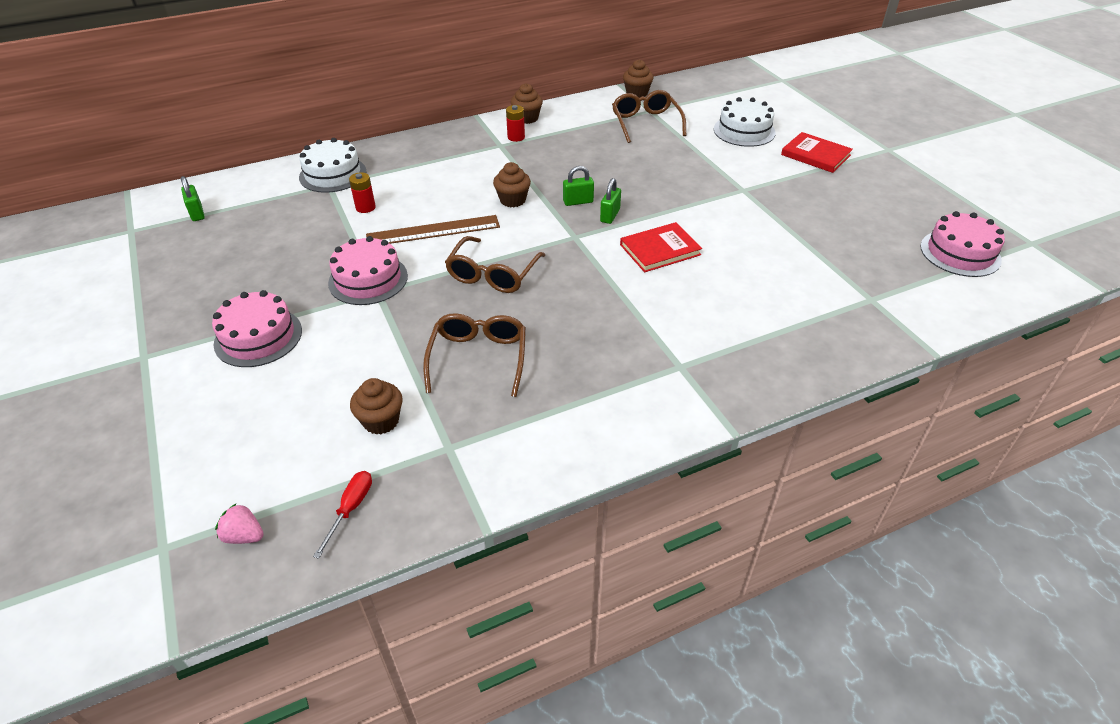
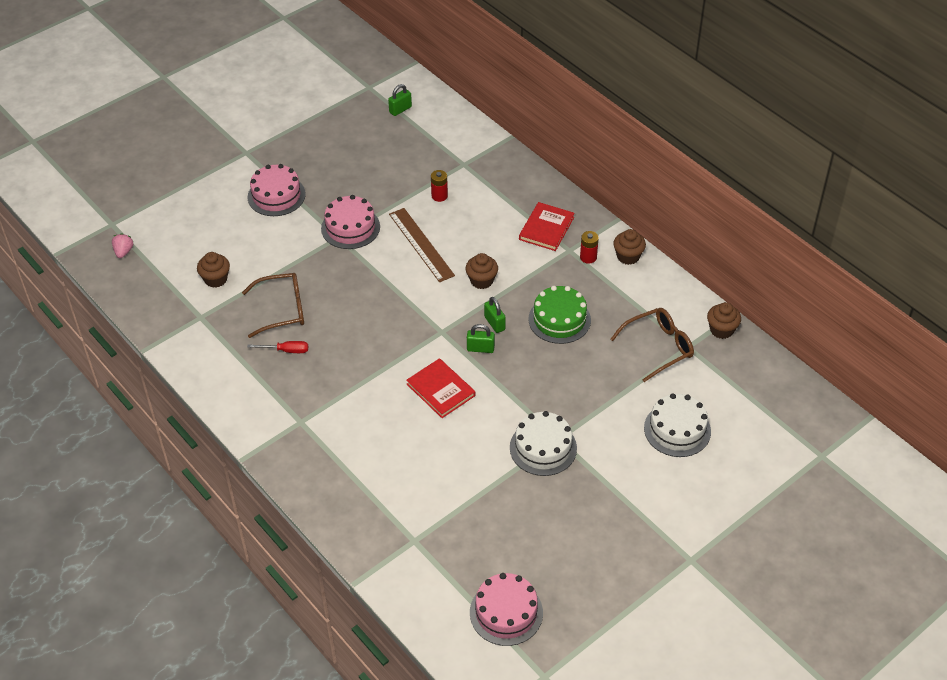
camera: 75 degrees right, 5 degrees up
white cake [299,138,366,193] -> white cake moved to [510,411,577,476]
red screwdriver [313,471,372,559] -> red screwdriver moved to [247,341,308,353]
brown glasses [445,236,545,293] -> none
red book [781,132,853,173] -> red book moved to [519,202,575,251]
none -> green cake [528,286,591,344]

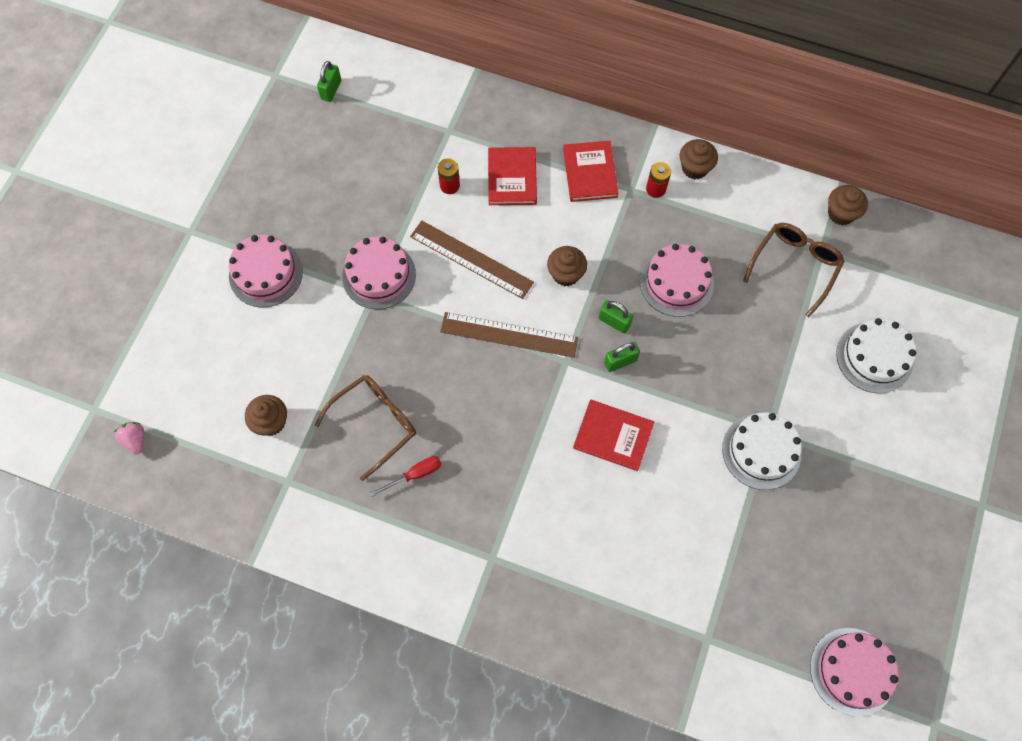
camera: 30 degrees left, 20 degrees up
green cake [528,286,591,344] -> pink cake [640,244,714,317]
none -> brown ruler [440,312,578,358]
none -> red book [488,147,537,205]

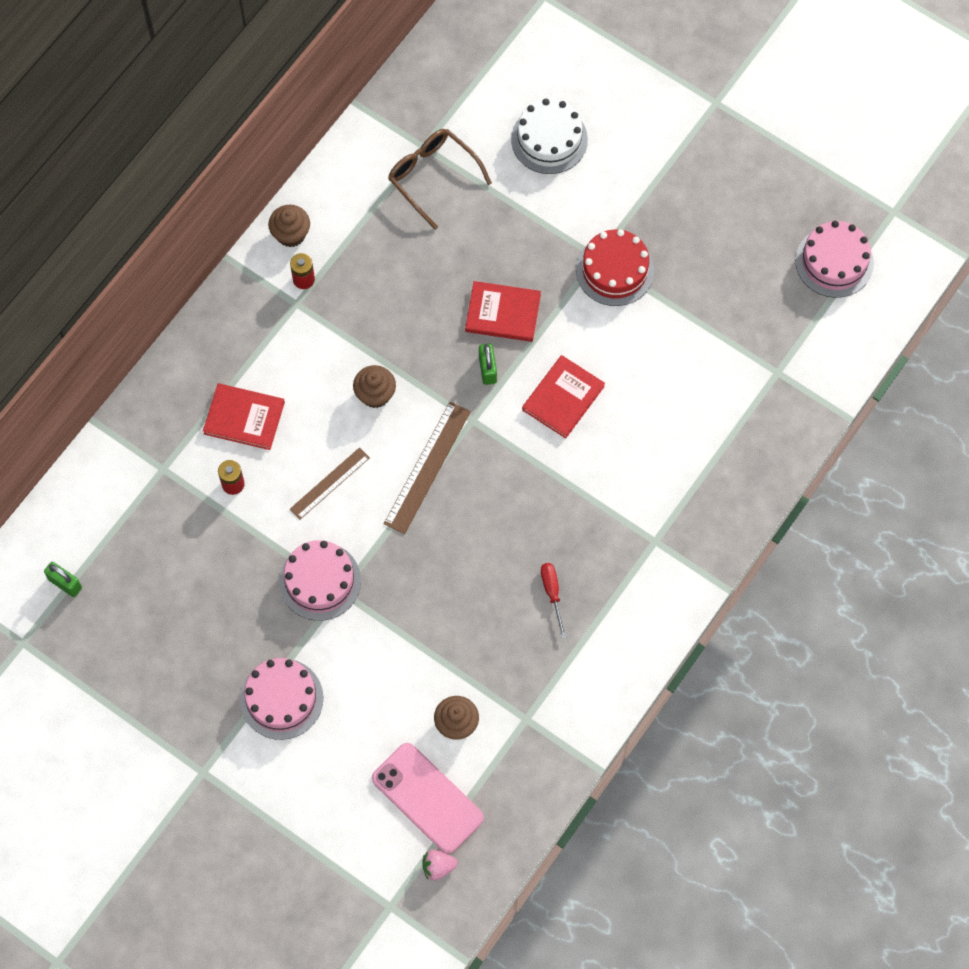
camera: 75 degrees left, 0 degrees up
brown glasses [315,375,416,481] -> none
brown ruler [410,221,534,299] -> brown ruler [290,447,370,520], size x0.65
red book [563,141,619,202] -> red book moved to [465,281,541,342]
green padlock [598,300,633,333] -> none
pink cake [640,244,714,317] -> none
white cake [722,412,802,490] -> red cake [576,229,654,306]
brown cupcake [828,185,868,225] -> none
none -> pink phone [372,743,484,854]

